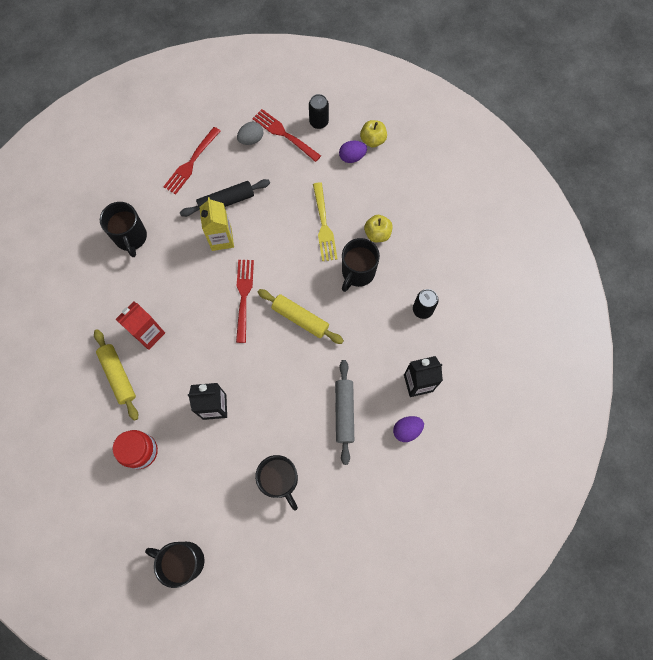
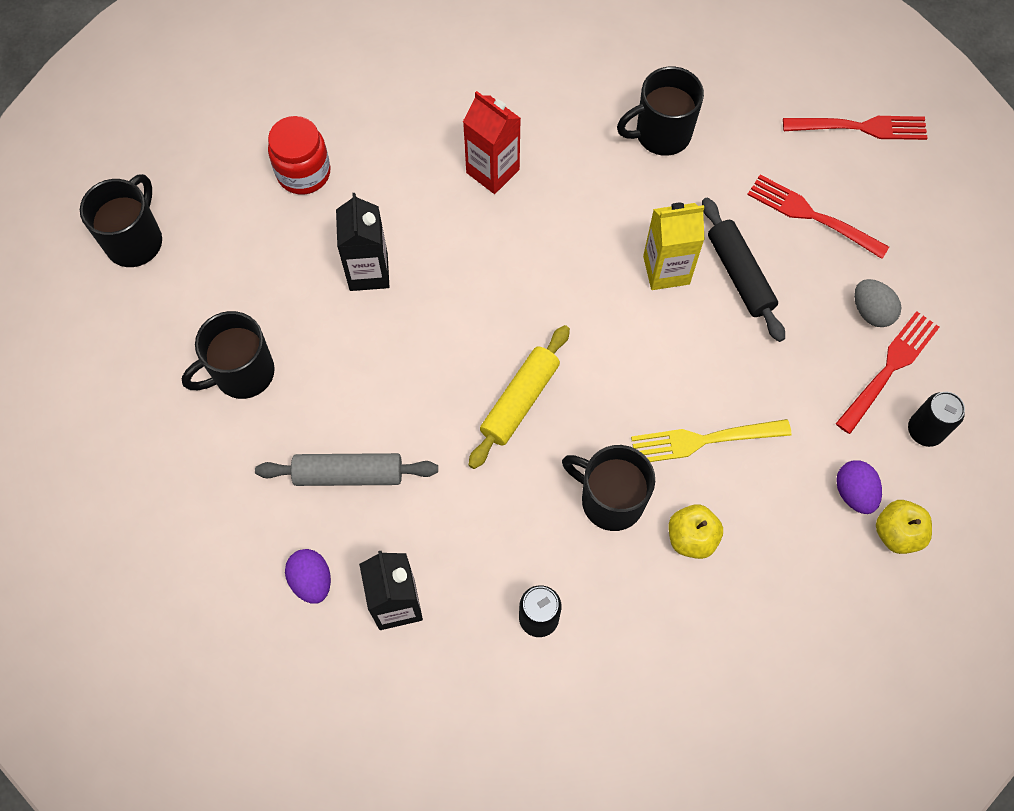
camera: 90 degrees right, 5 degrees down
yellow rolling pin [94,329,138,421] -> none
red fork [236,260,254,343] -> red fork moved to [783,116,927,140]

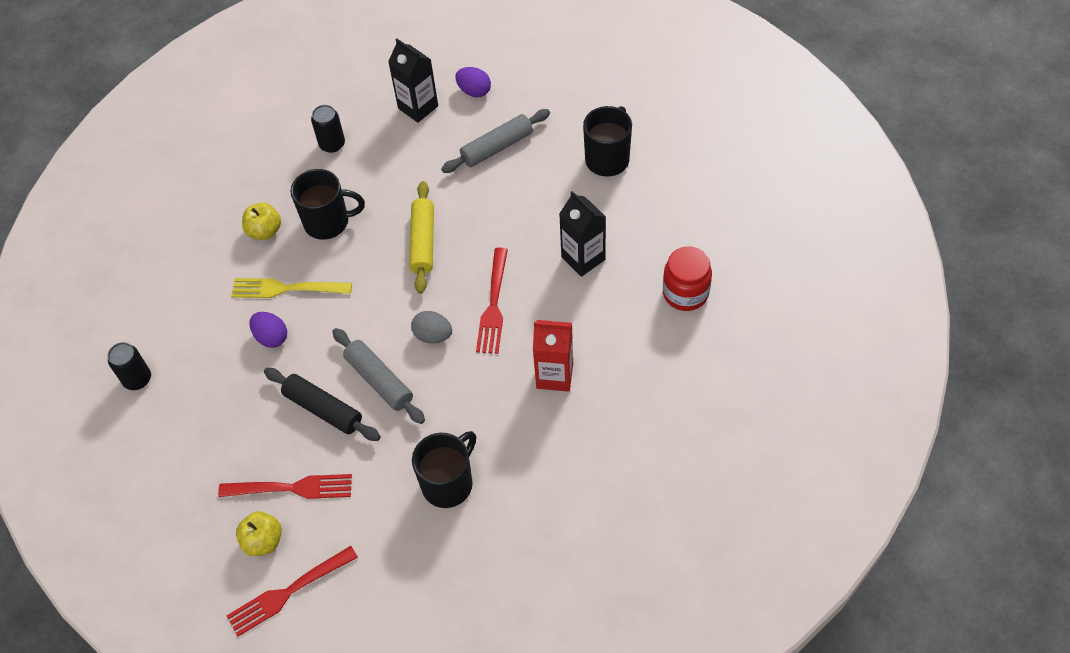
camera: 150 degrees right, 10 degrees down
black mug [80,174,162,267] -> none
yellow fork [631,419,792,462] -> yellow fork turned 135 degrees counterclockwise [231,278,352,298]
yellow carton [643,203,705,290] -> grey rolling pin [332,328,425,424]
red fork [836,311,940,434] -> red fork moved to [476,248,508,354]
purple egg [836,460,882,514] -> purple egg moved to [250,312,287,348]
grey egg [854,279,901,327] -> grey egg moved to [411,311,452,343]
yellow apple [876,500,932,554] -> yellow apple moved to [236,512,282,556]

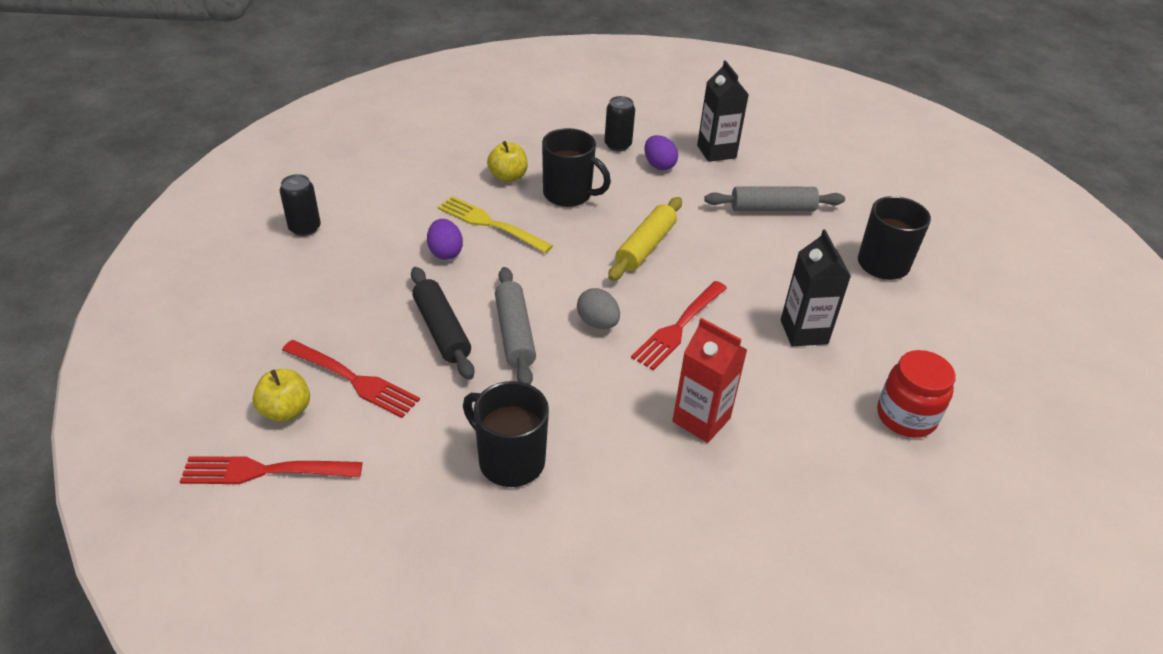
camera: 25 degrees right, 15 degrees down
black mug [412,431,476,508] -> black mug turned 120 degrees counterclockwise [463,381,549,487]
purple egg [455,67,491,97] -> purple egg moved to [644,135,678,170]

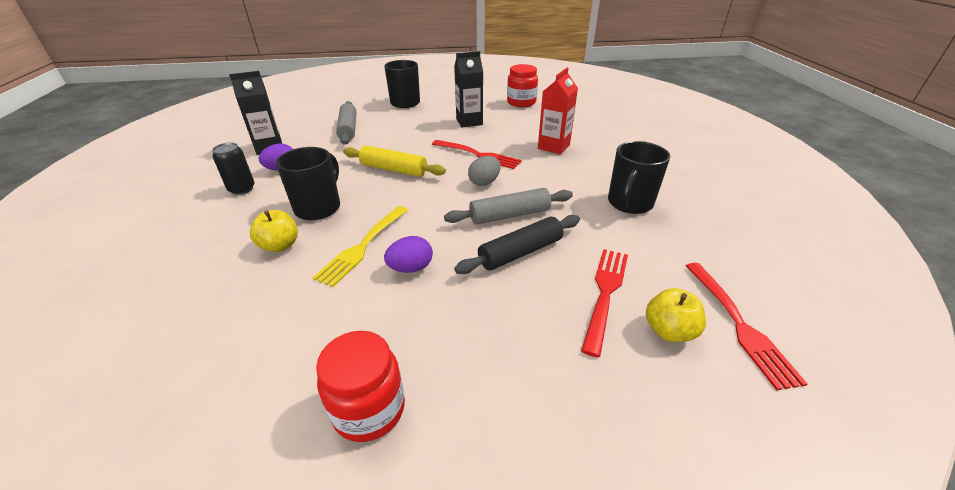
camera: 95 degrees left, 5 degrees down
black can [280,174,321,236] -> red jar [316,331,405,442]

